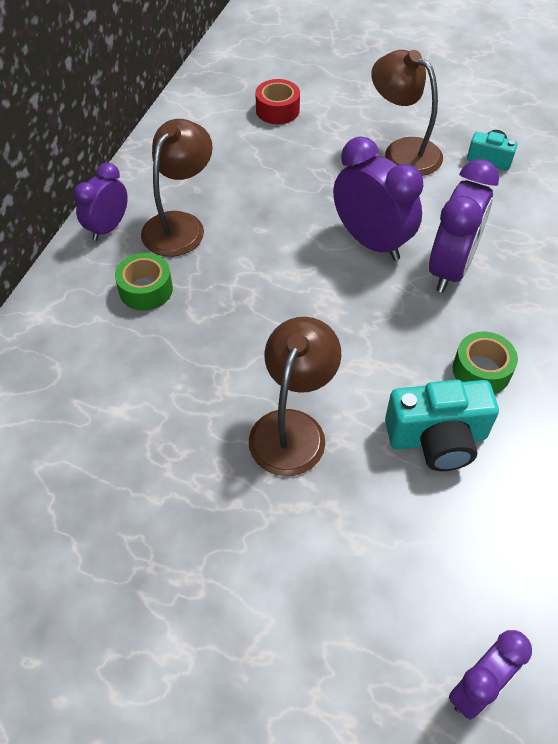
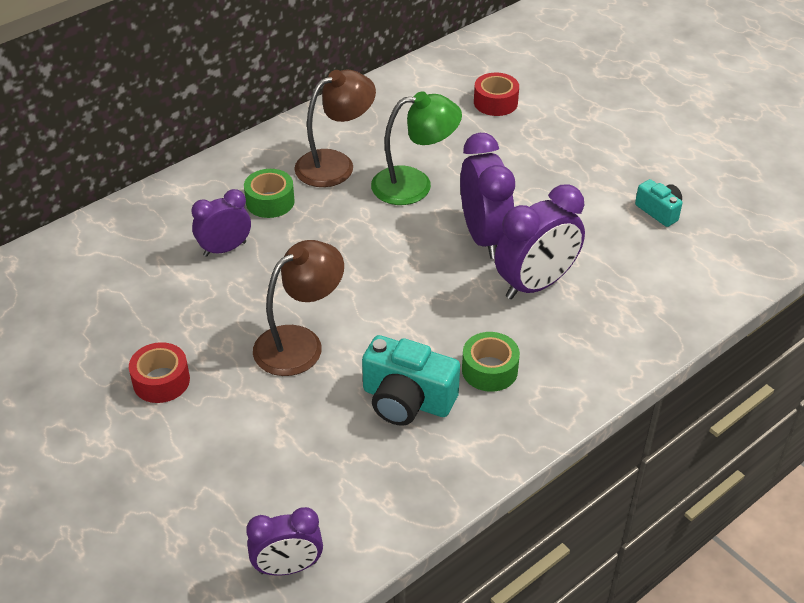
camera: 30 degrees right, 10 degrees down
purple clock [74,163,128,241] -> purple clock moved to [191,189,251,257]
brown lamp [371,50,443,176] -> none
none -> red tape [129,342,190,403]
none -> green lamp [371,91,462,205]

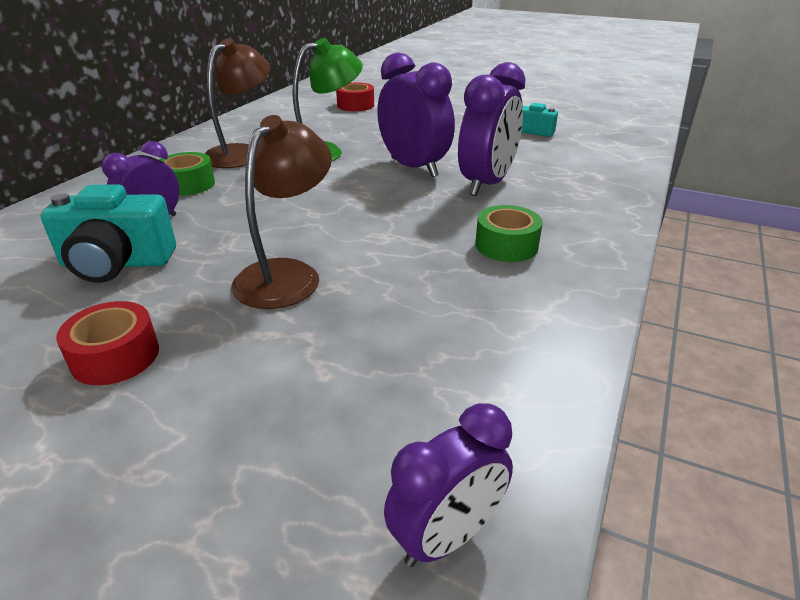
camera: 25 degrees left, 10 degrees down
turquoise camera [362,335,460,426] -> turquoise camera moved to [41,184,176,283]

